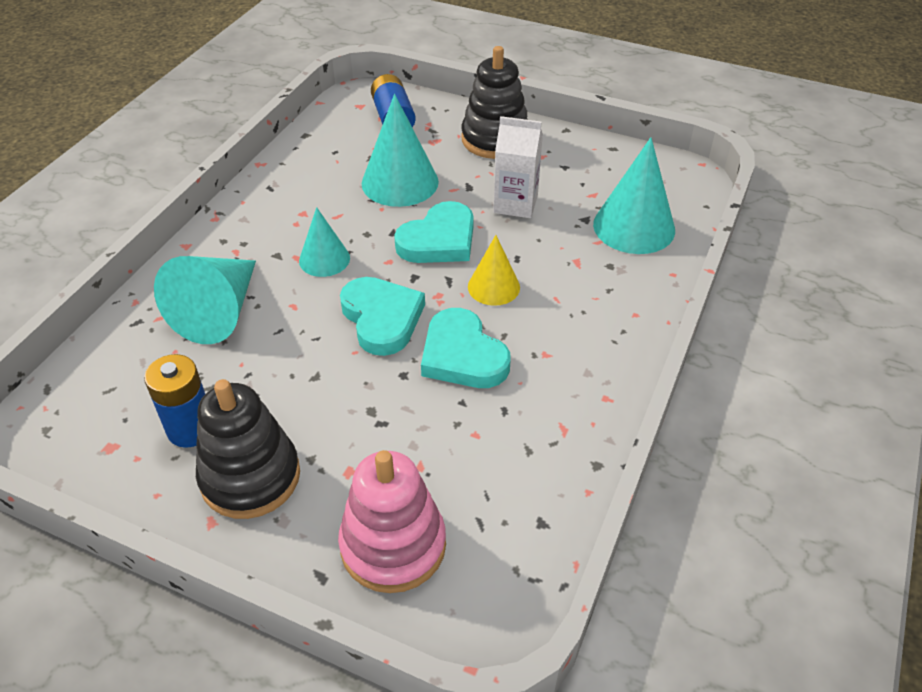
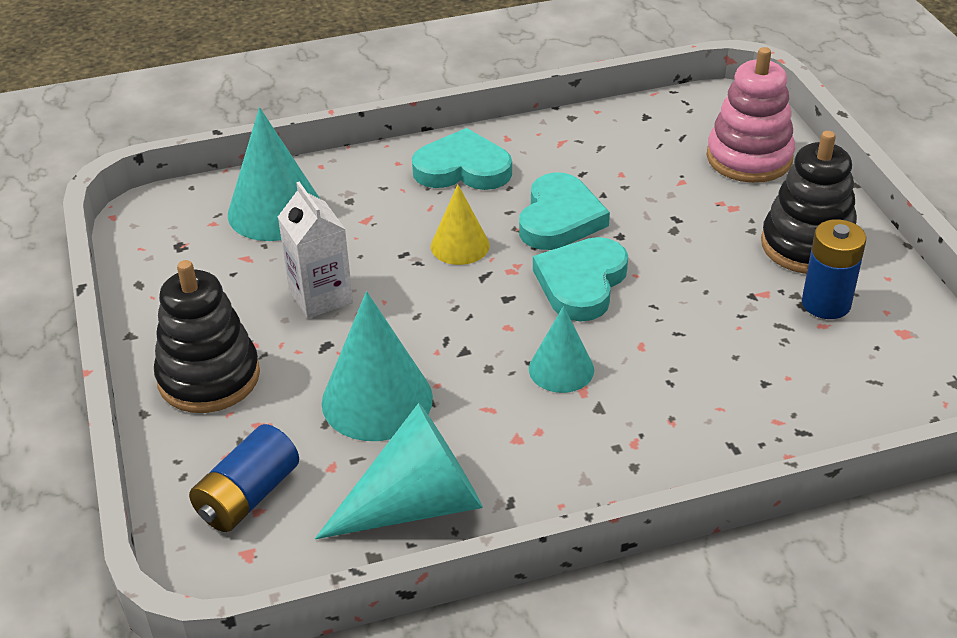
camera: 130 degrees left, 5 degrees down
turquoise cone [154,256,256,344] -> turquoise cone moved to [315,403,483,539]
turquoise heart [394,201,474,263] -> turquoise heart moved to [412,128,512,190]

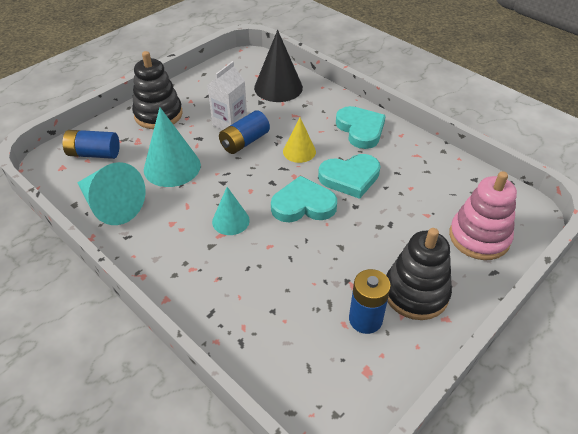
camera: 60 degrees right, 5 degrees up
turquoise cone [228,107,320,241] -> black cone [254,30,303,102]
none -> blue battery [219,110,270,154]

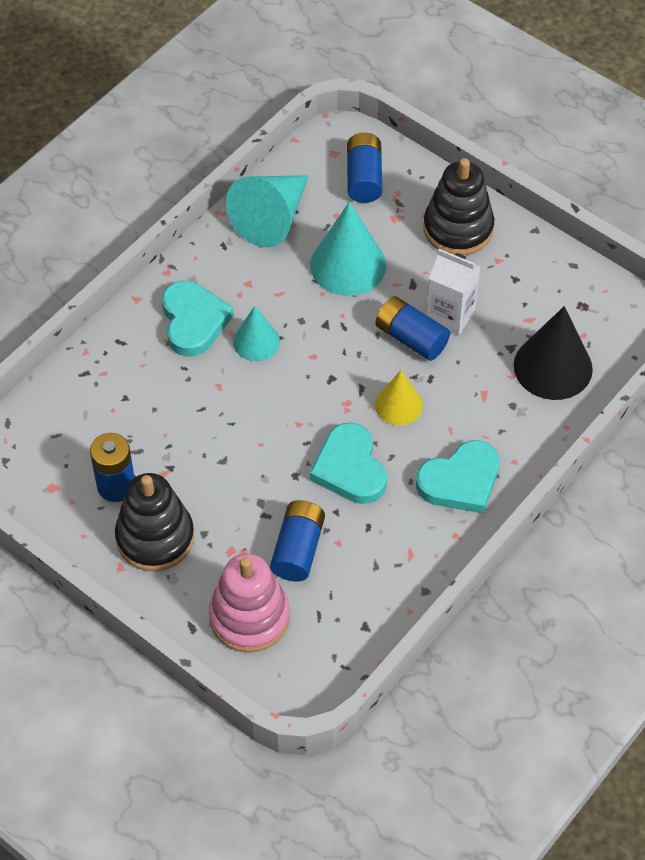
camera: 85 degrees right, 10 degrees up
turquoise heart [271,176,337,223] -> turquoise heart moved to [162,281,234,356]
none -> blue battery [270,500,325,582]

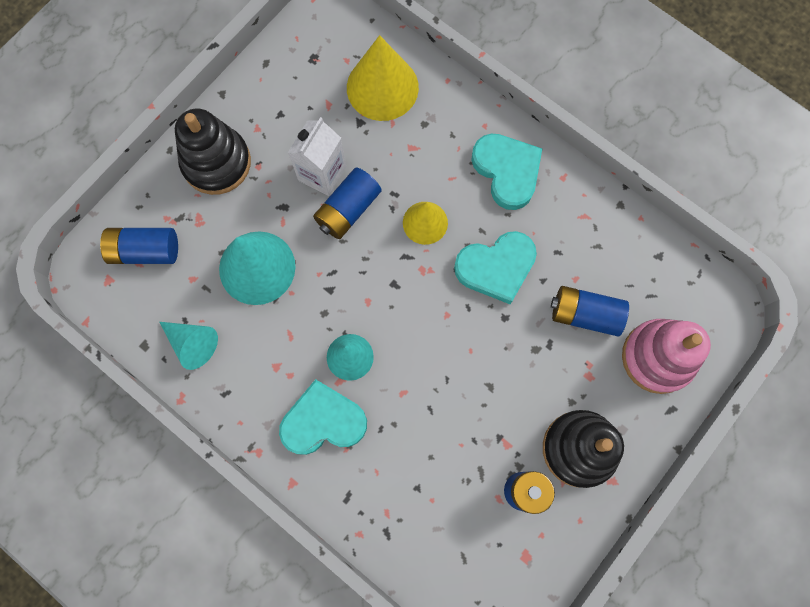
camera: 90 degrees left, 20 degrees up
turquoise cone [226,175,309,247] -> turquoise cone [159,322,218,370], size x0.60
black cone [514,306,593,400] -> yellow cone [347,35,419,121]

